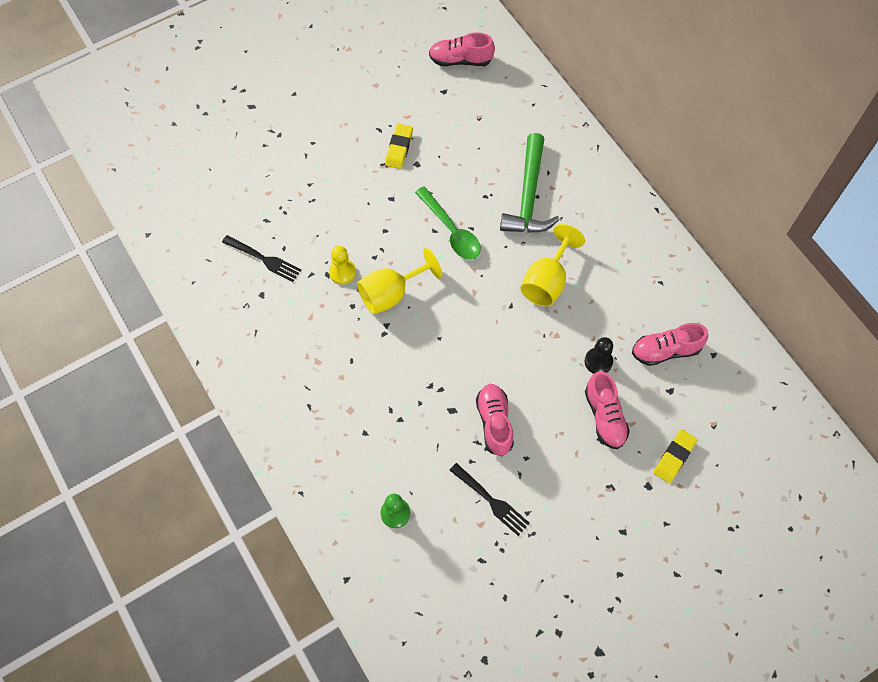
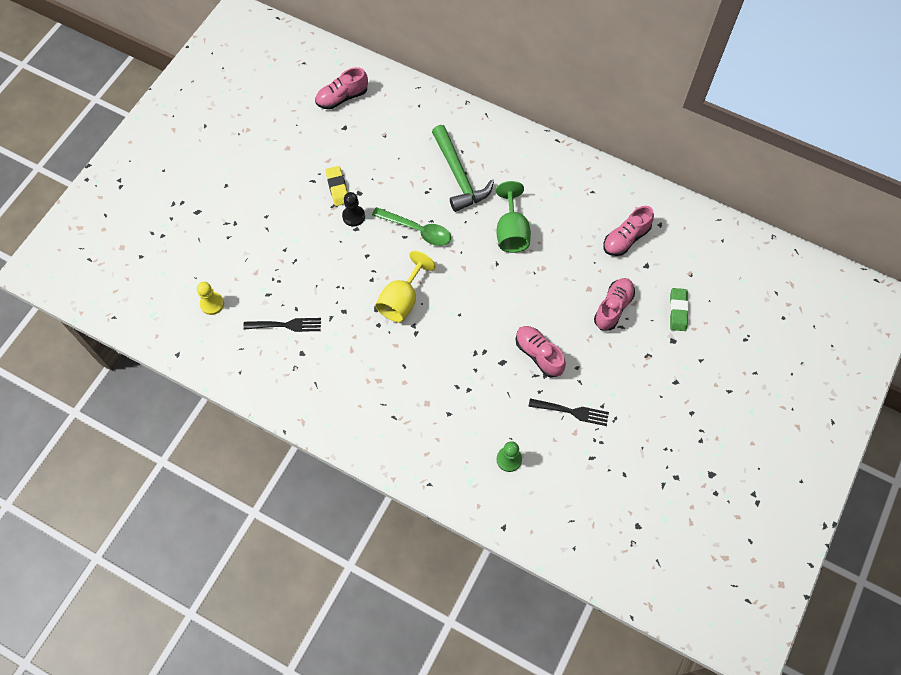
camera: 30 degrees left, 0 degrees up
yellow pawn [329,246,356,285] -> yellow pawn moved to [197,282,224,315]
yellow goblet [520,224,585,306] -> green goblet [496,181,531,253]
black pawn [585,337,613,374] -> black pawn moved to [342,192,365,227]
pink shoe [585,371,630,449] -> pink shoe turned 105 degrees counterclockwise [594,278,635,331]
yellow eraser [653,429,697,483] -> green eraser [670,288,689,331]

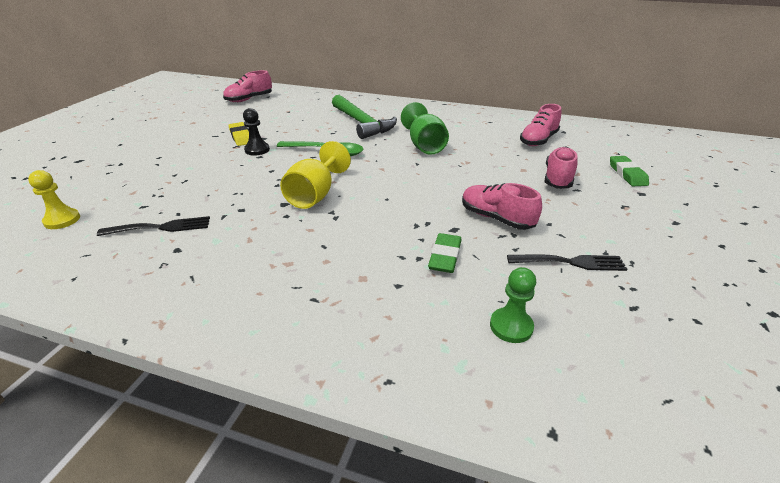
camera: 10 degrees left, 30 degrees down
none -> green eraser [428,233,461,273]

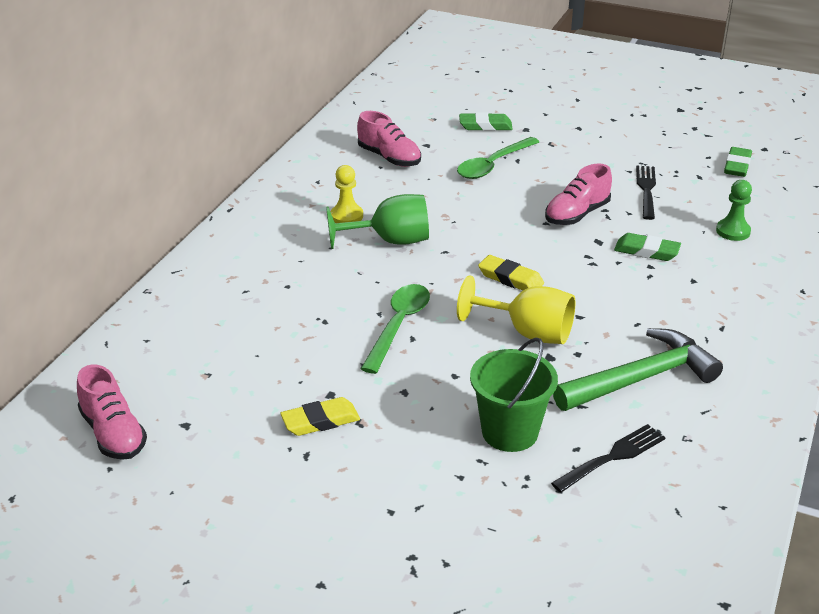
camera: 85 degrees left, 0 degrees up
yellow pawn [28,170,80,229] -> yellow pawn moved to [331,165,363,223]
black fork [97,216,210,236] -> black fork turned 60 degrees clockwise [551,424,666,492]
black pawn [243,108,270,156] -> none
green hammer [332,95,397,139] -> green hammer moved to [553,328,723,411]
pink shoe [545,147,578,189] -> green spoon [457,137,539,179]
none -> green bucket [470,337,558,452]
none -> yellow eraser [478,255,544,290]
none -> green eraser [724,147,752,177]

